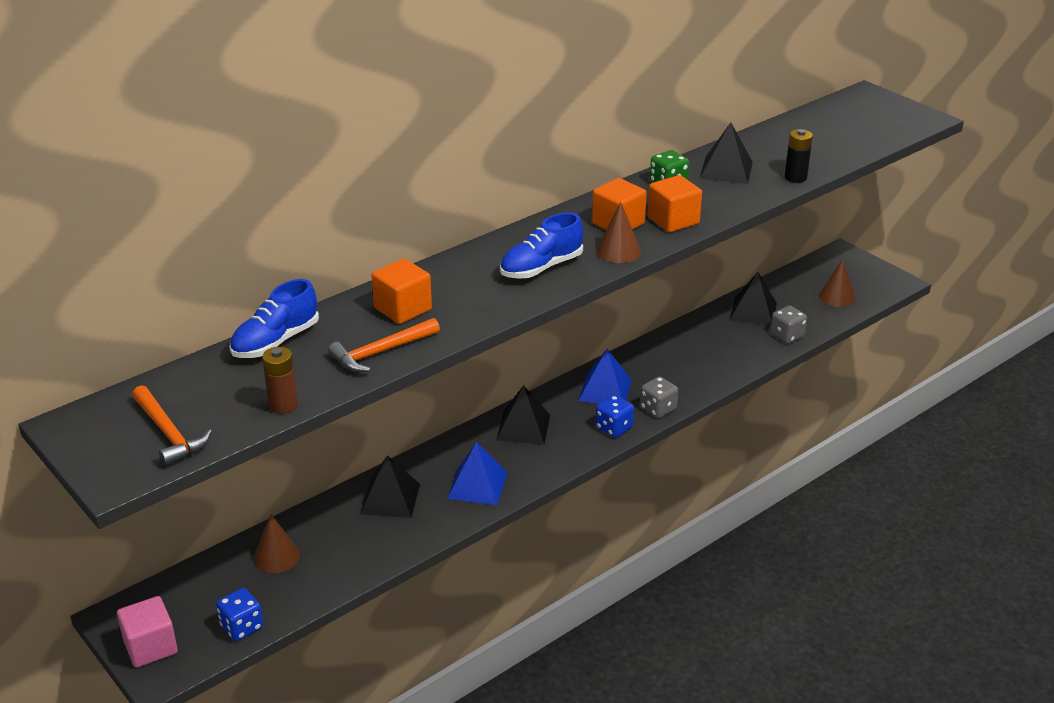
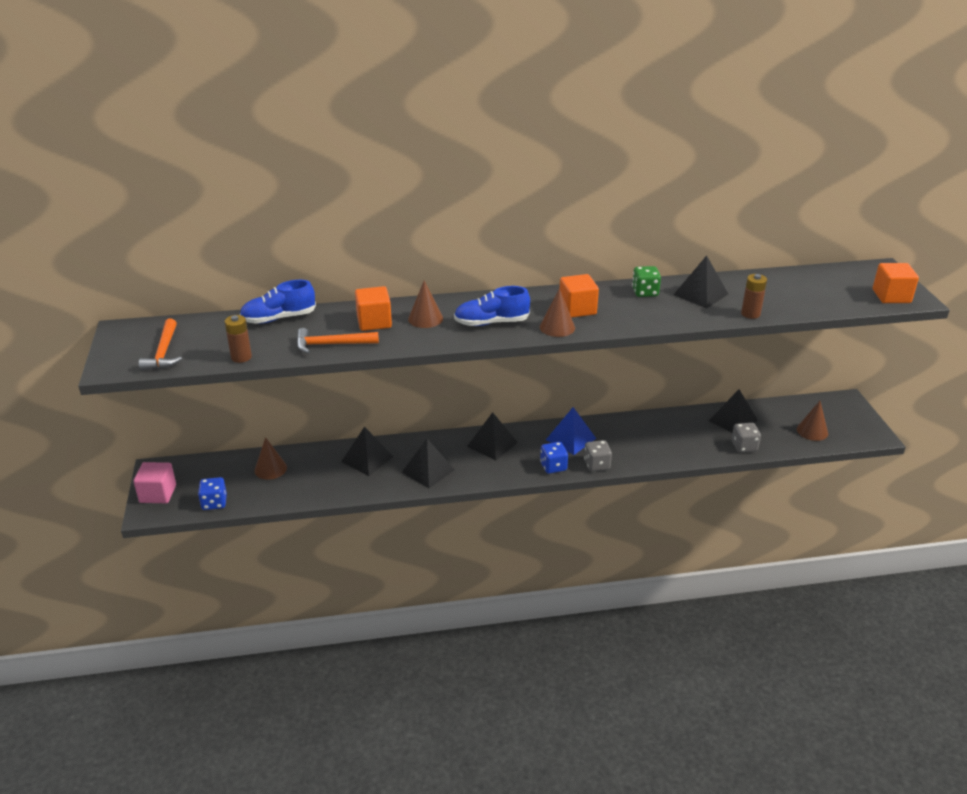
camera: 30 degrees right, 0 degrees up
blue pyramid [447,442,508,505] -> black pyramid [402,439,455,488]
orange cube [648,175,702,233] -> orange cube moved to [873,263,919,303]
black battery [785,129,813,183] -> brown battery [741,274,767,319]
none -> brown cone [408,281,443,328]

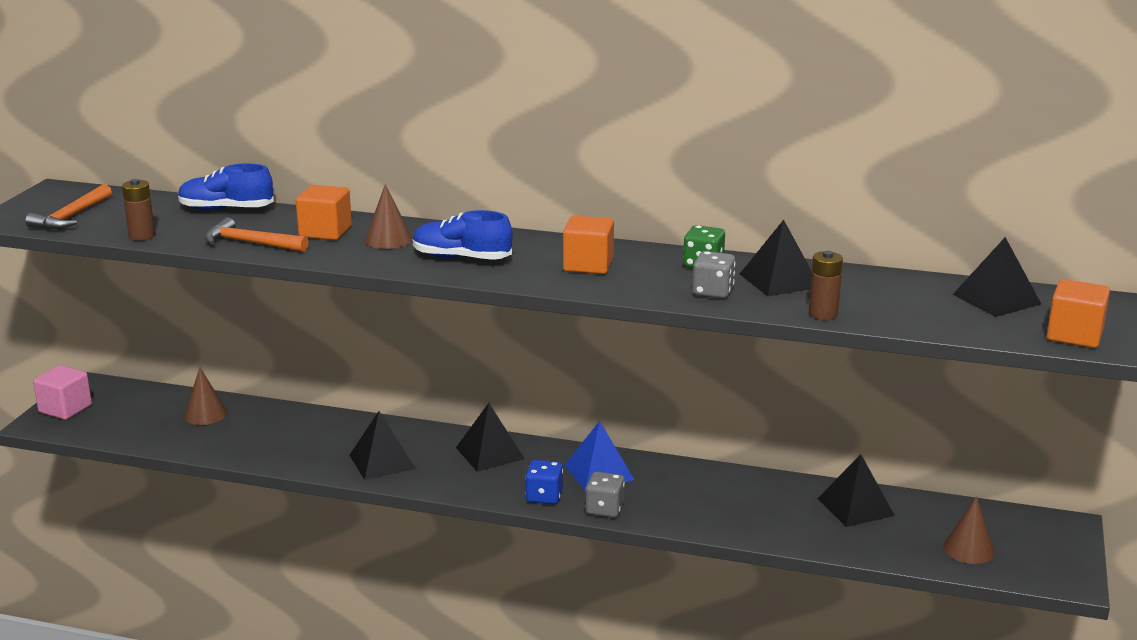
camera: 25 degrees right, 10 degrees down
blue dice [198,477,227,510] -> none
black pyramid [341,427,393,476] -> black pyramid moved to [952,237,1041,317]
brown cone [540,288,575,337] -> none
grey dice [731,423,761,452] -> grey dice moved to [692,251,736,299]

